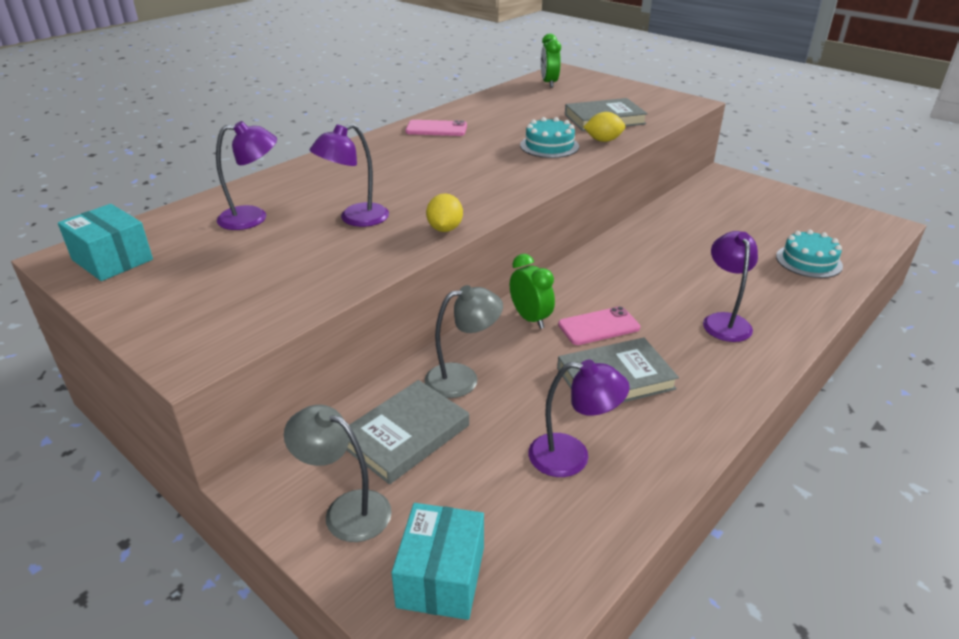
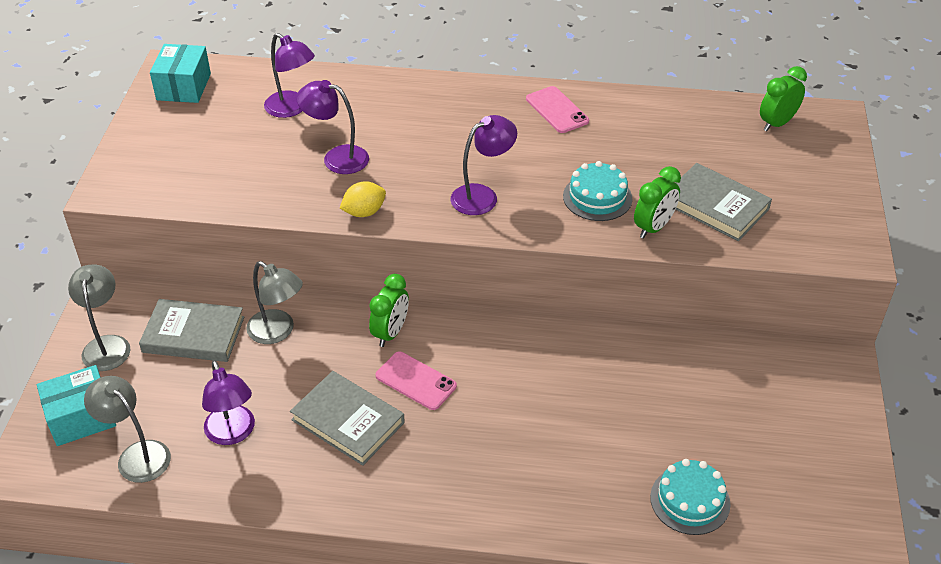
camera: 55 degrees right, 10 degrees up
yellow lemon [584,112,625,142] -> green clock [634,166,681,239]
purple lamp [703,231,758,342] -> purple lamp moved to [450,115,517,215]
none -> grey lamp [84,376,171,483]

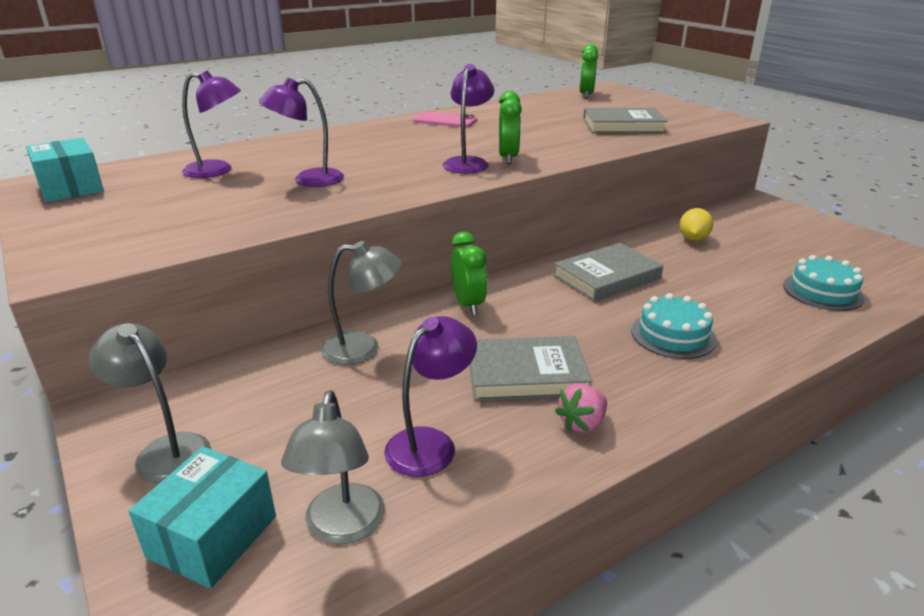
camera: 40 degrees left, 15 degrees down
grey lamp [84,376,171,483] -> grey lamp turned 90 degrees counterclockwise [281,390,385,544]
grey book [139,299,244,362] -> grey book moved to [553,243,663,301]
purple lamp [202,360,255,445] -> purple lamp turned 75 degrees counterclockwise [384,316,477,477]
yellow lemon [340,181,386,217] -> yellow lemon moved to [680,208,713,241]
pink phone [375,351,457,410] -> none
turquoise cake [563,161,632,221] -> turquoise cake moved to [631,293,717,359]
green clock [634,166,681,239] -> green clock moved to [499,91,522,164]
none -> pink strawberry [555,384,607,433]

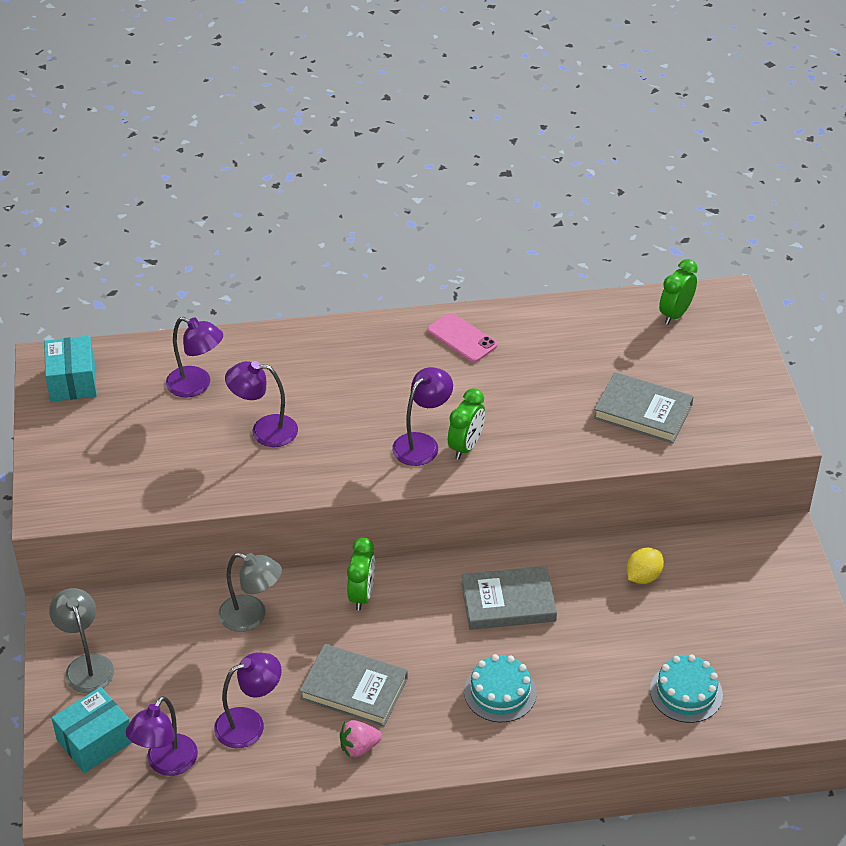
camera: 25 degrees right, 15 degrees up
grey lamp [281,390,385,544] -> purple lamp [126,696,198,776]

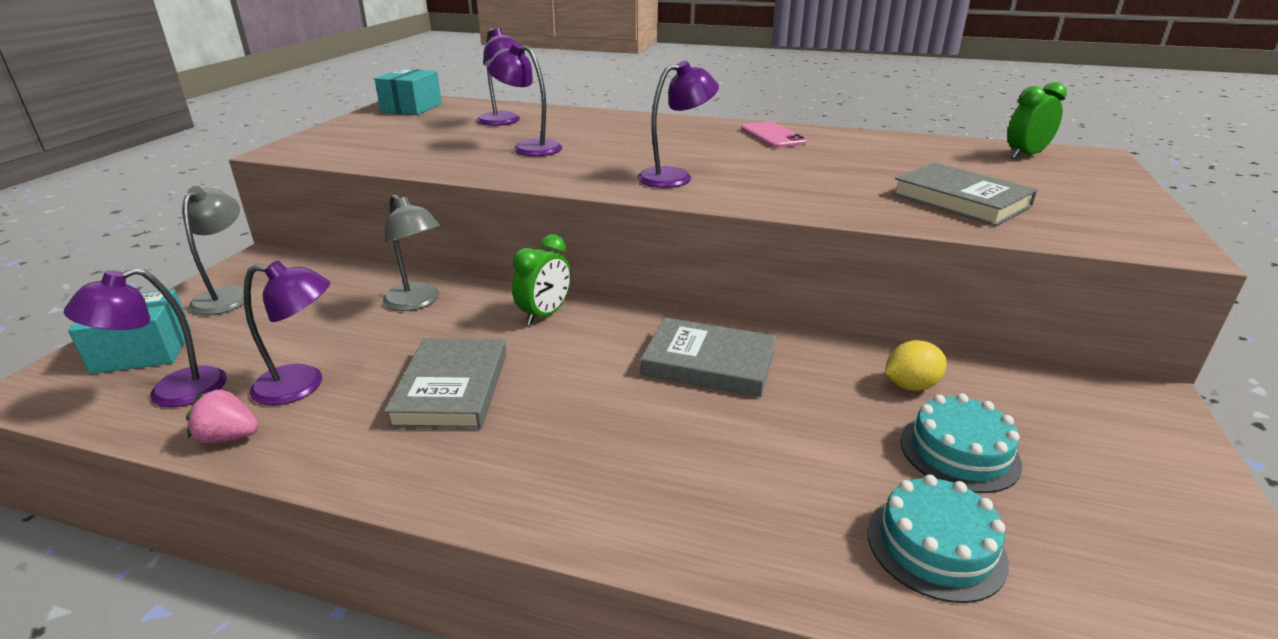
camera: 25 degrees right, 15 degrees down
grey book [300,644,408,726] -> grey book turned 45 degrees clockwise [384,338,506,430]
pink strawberry [340,720,382,758] -> pink strawberry moved to [186,389,259,444]
green clock [448,388,485,459] -> none
turquoise cake [464,654,537,722] -> turquoise cake moved to [900,393,1022,493]

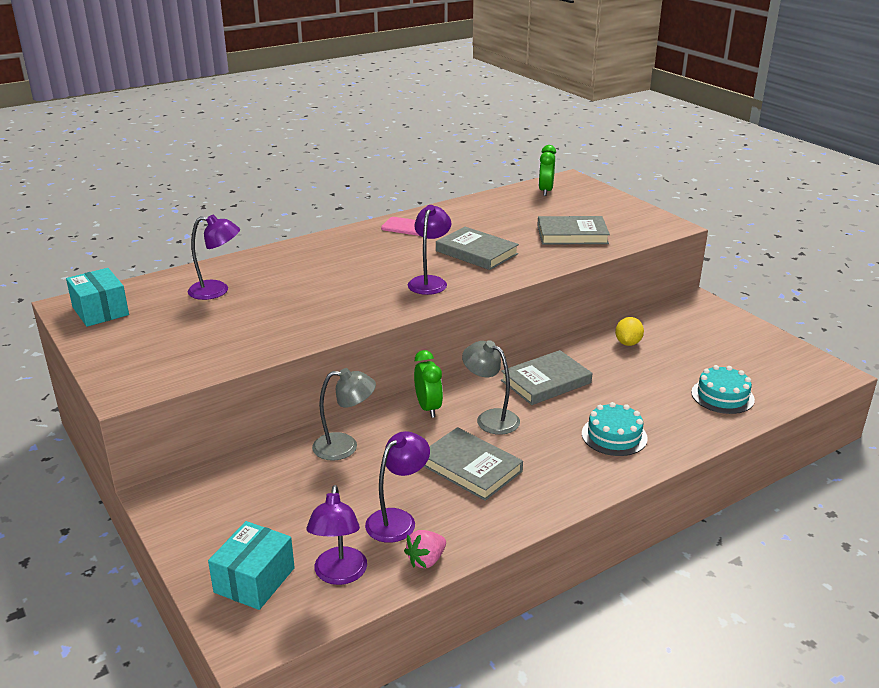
camera: 50 degrees left, 0 degrees up
grey lamp [182,186,244,315] -> grey lamp moved to [462,340,520,435]
purple lamp [487,42,563,156] -> none
turquoise cake [900,393,1022,493] -> turquoise cake moved to [582,402,648,456]
none -> grey book [436,227,519,270]

